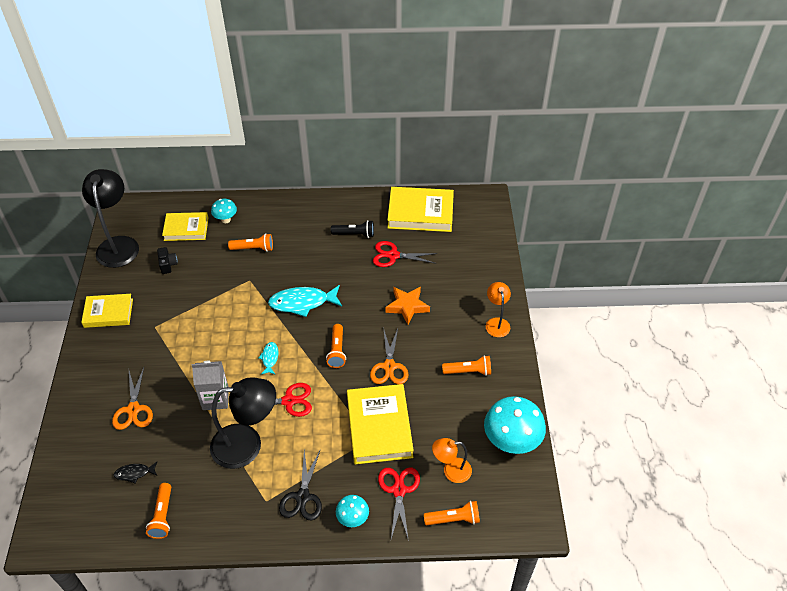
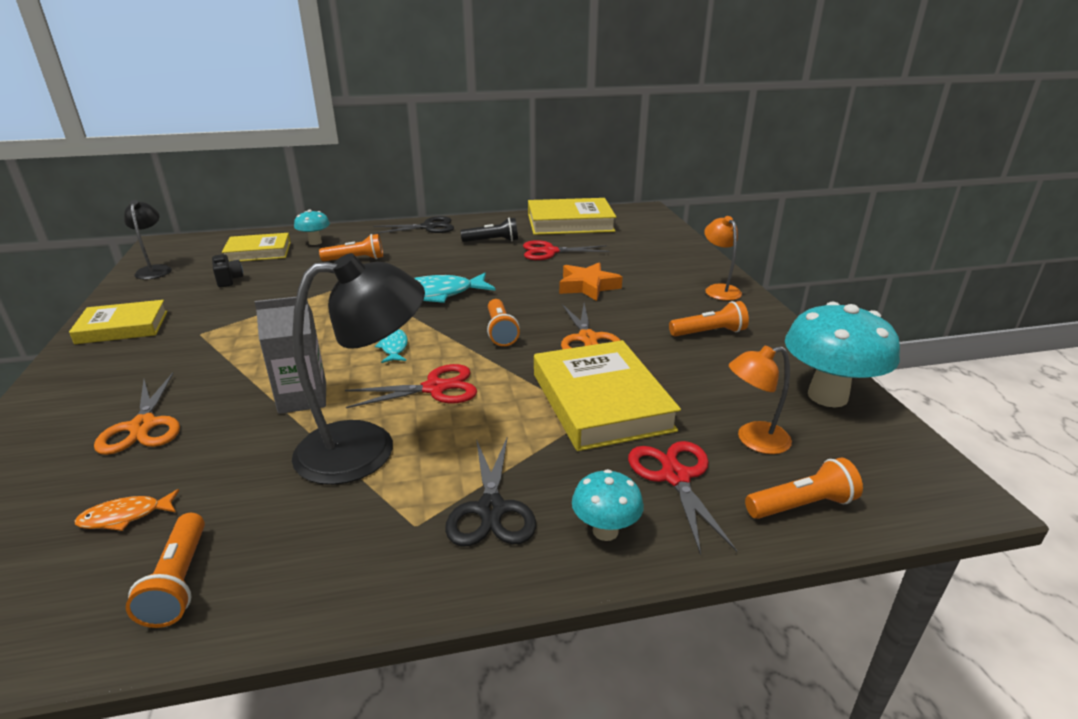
camera: 10 degrees left, 20 degrees down
black lamp [82,169,139,268] -> black lamp [124,200,172,280], size x0.54
black fish [114,462,157,483] -> orange fish [74,489,179,531]
none -> black scissors [373,216,454,234]

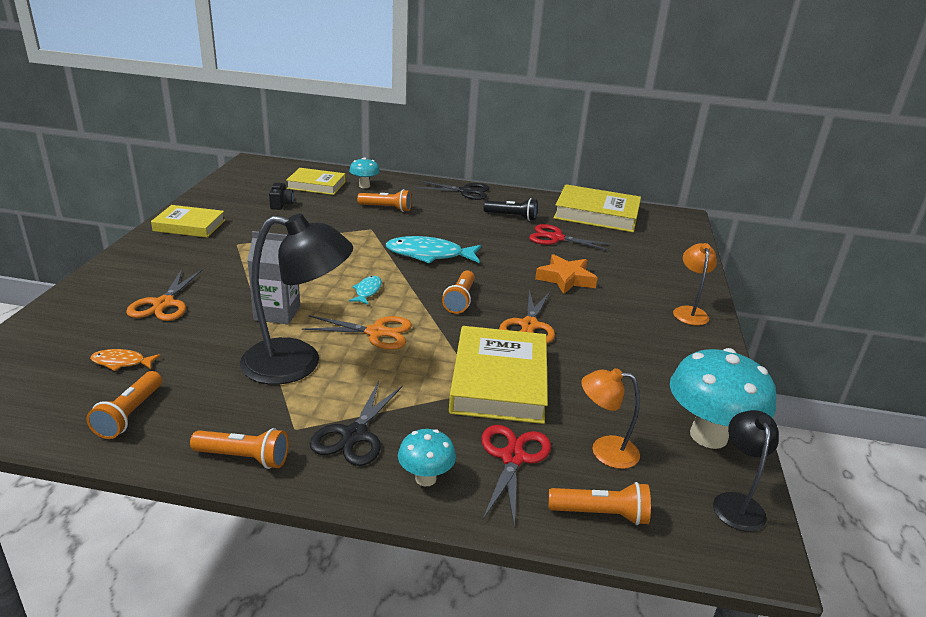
camera: 20 degrees right, 0 degrees up
black lamp [124,200,172,280] -> black lamp moved to [713,410,779,532]
red scissors [345,364,477,408] -> orange scissors [302,315,412,350]
orange flashlight [669,301,749,336] -> orange flashlight moved to [190,428,289,469]

